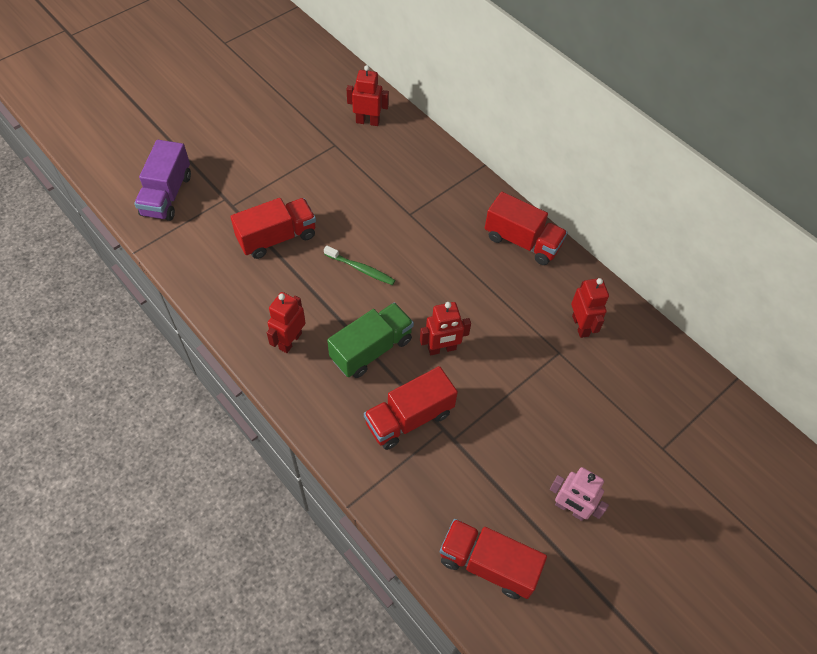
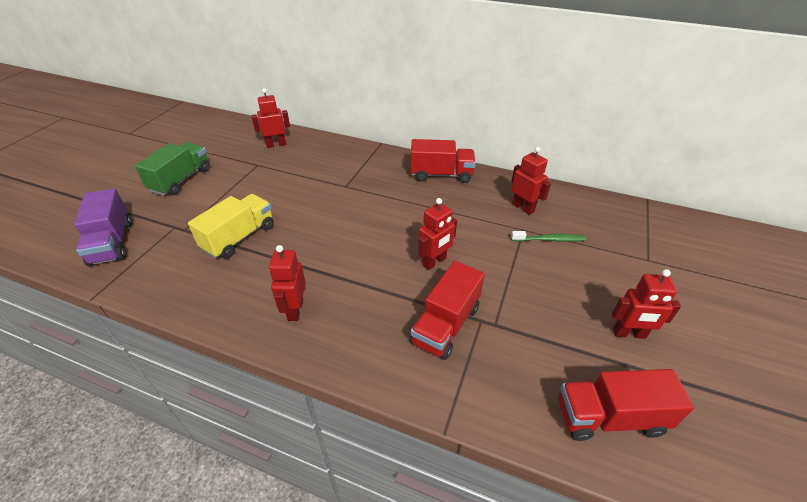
camera: 25 degrees left, 15 degrees down
red truck [230,198,316,259] -> yellow truck [188,194,274,259]
green toothbrush [324,246,395,285] -> green toothbrush moved to [511,231,586,242]
green truck [327,302,414,378] -> green truck moved to [135,142,210,196]
pink robot [550,467,609,521] -> red robot [612,269,681,339]

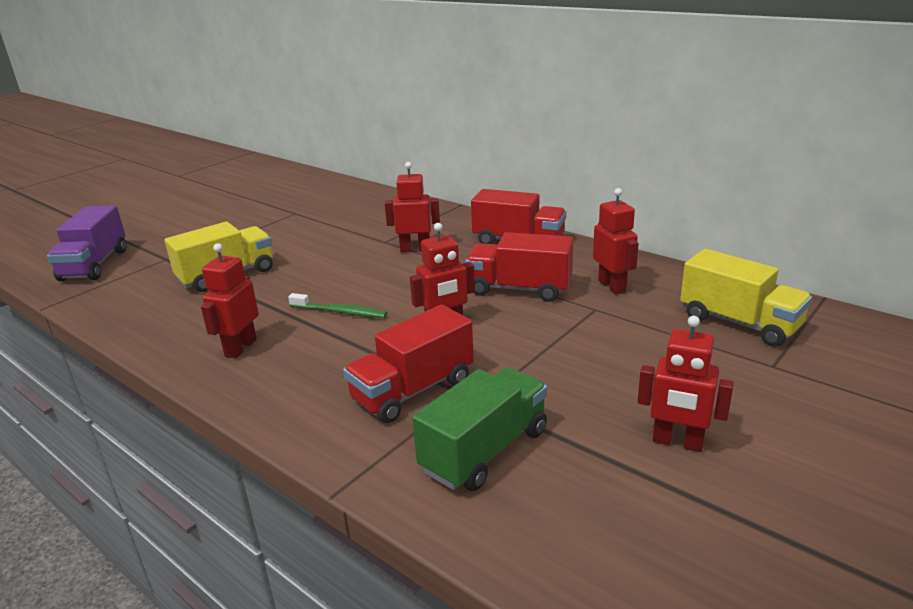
camera: 20 degrees right, 15 degrees down
green truck [135,142,210,196] -> green truck moved to [412,367,547,491]
red robot [251,88,290,148] -> red robot moved to [385,162,440,253]
green toothbrush [511,231,586,242] -> green toothbrush moved to [288,293,387,318]
red truck [558,369,694,441] -> red truck moved to [465,232,573,302]
none -> yellow truck [680,249,812,347]

